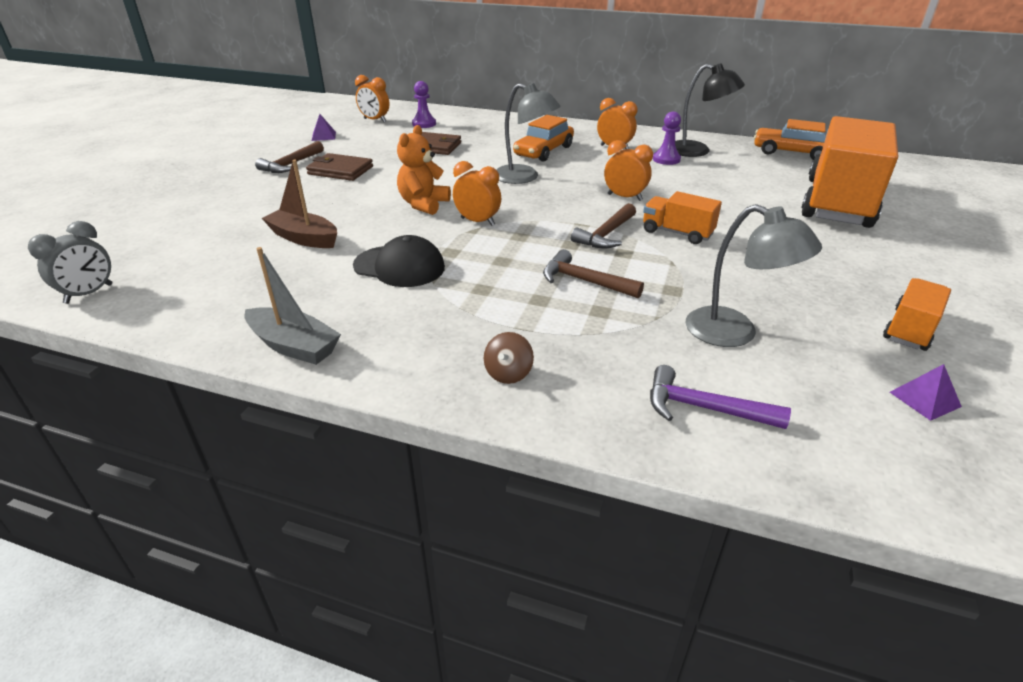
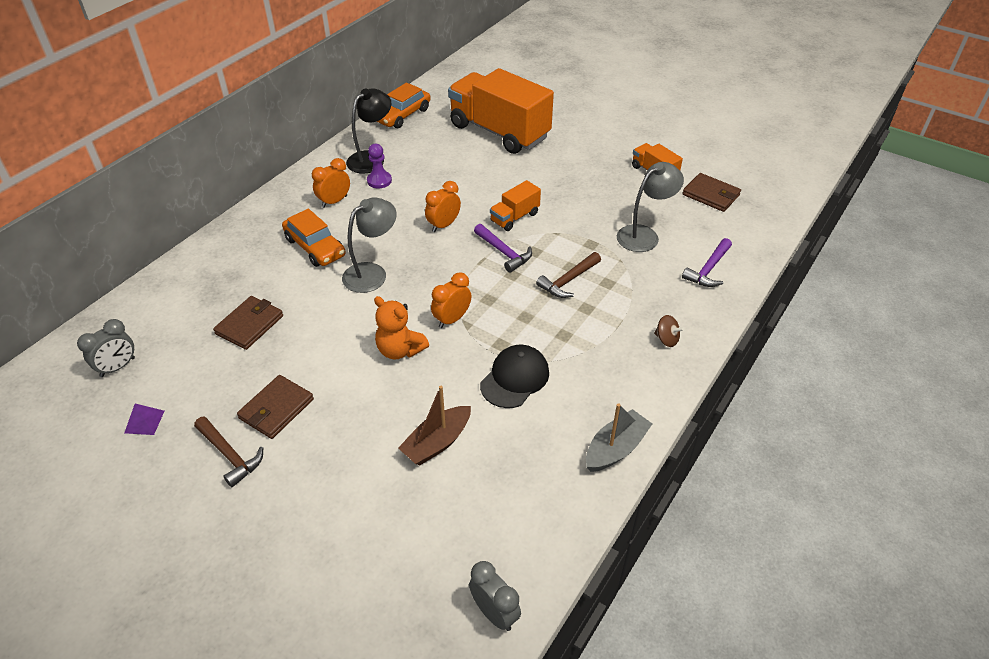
camera: 75 degrees left, 10 degrees up
orange clock [355,75,389,122] -> grey clock [77,319,135,377]
purple pawn [412,81,436,128] -> none
brown hammer [571,203,636,248] -> purple hammer [474,224,532,273]
purple pyramid [890,364,962,421] -> brown wallet [682,173,741,212]

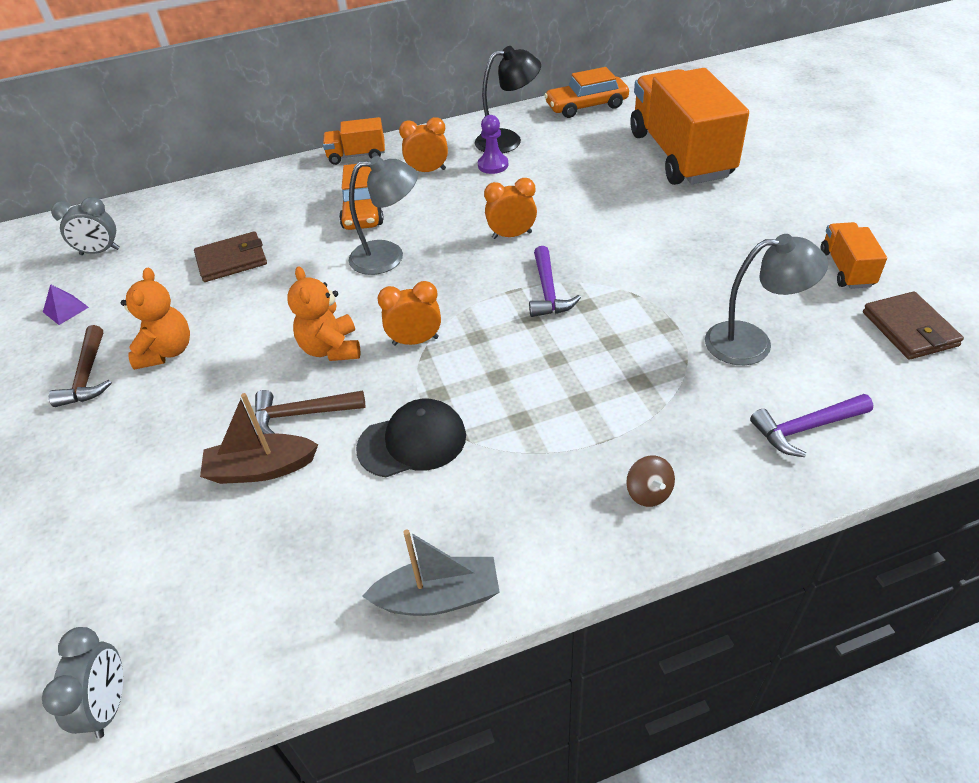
camera: 40 degrees right, 0 degrees up
brown wallet [237,375,314,439] -> orange teddy bear [121,268,190,370]
orange truck [490,180,541,231] -> orange truck moved to [323,117,385,165]
brown hammer [536,252,601,298] -> brown hammer moved to [255,390,365,434]

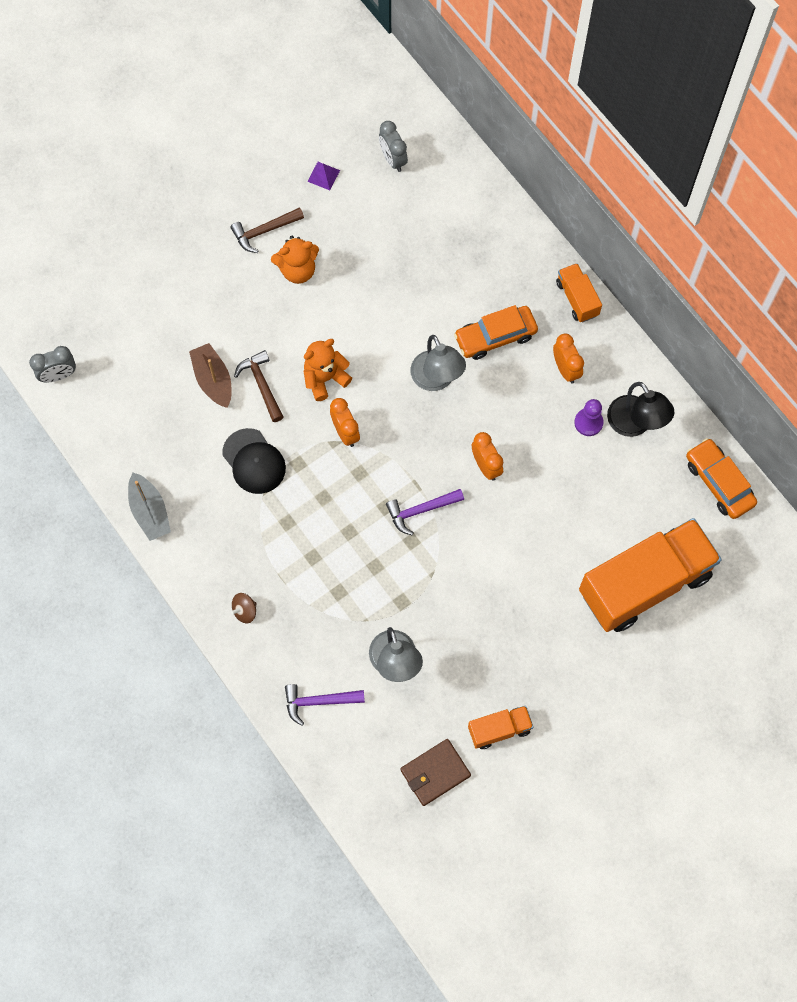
camera: 70 degrees right, 25 degrees up
brown wallet [194,231,267,282] -> none
purple hammer [750,394,873,457] -> purple hammer turned 60 degrees counterclockwise [285,684,365,726]

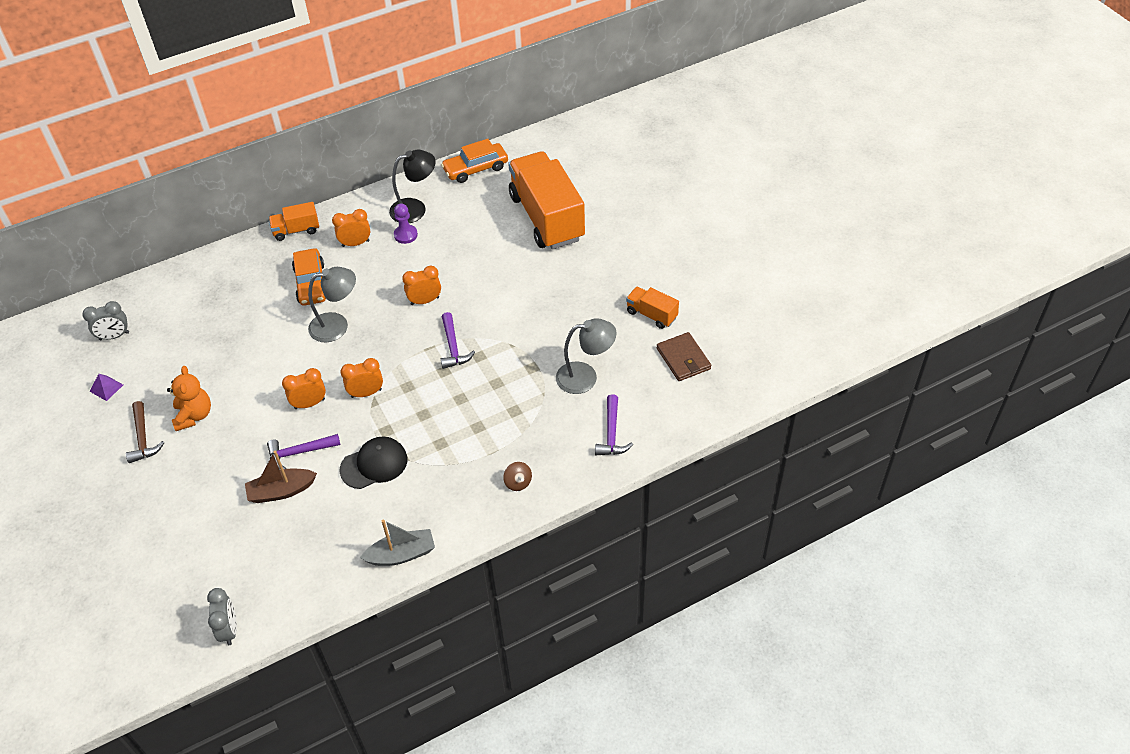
camera: 80 degrees left, 20 degrees down
brown hammer [234,350,283,422] -> purple hammer [267,434,340,469]
orange teddy bear [303,339,352,401] -> orange clock [282,368,326,409]
orange truck [468,706,533,749] -> orange truck turned 45 degrees counterclockwise [626,287,679,329]

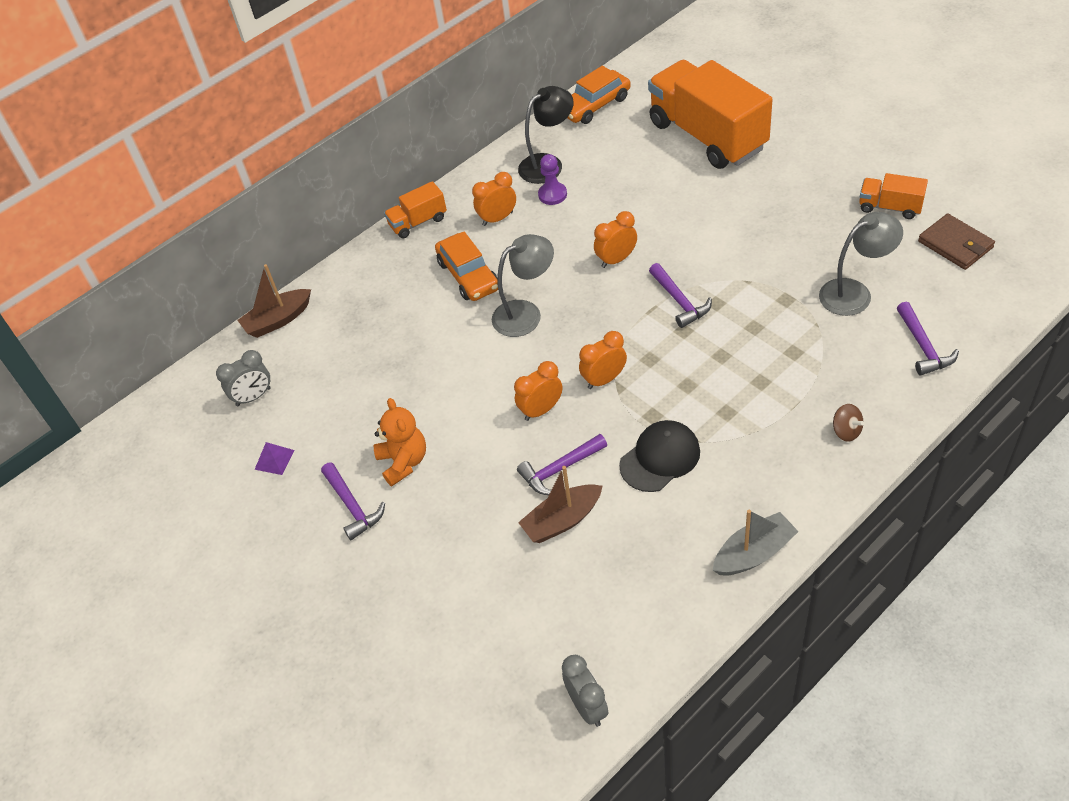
camera: 10 degrees left, 0 degrees up
brown hammer [126,401,164,463] -> purple hammer [321,462,385,540]
none -> brown boat [237,264,311,338]

